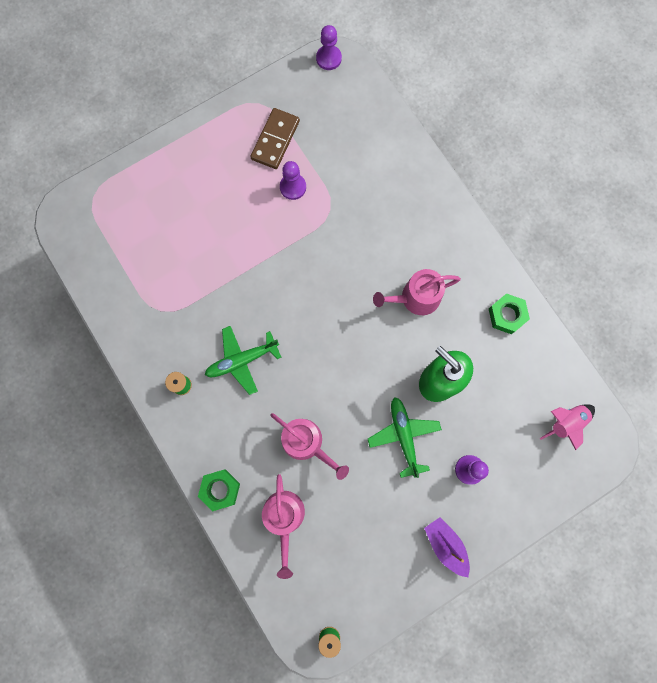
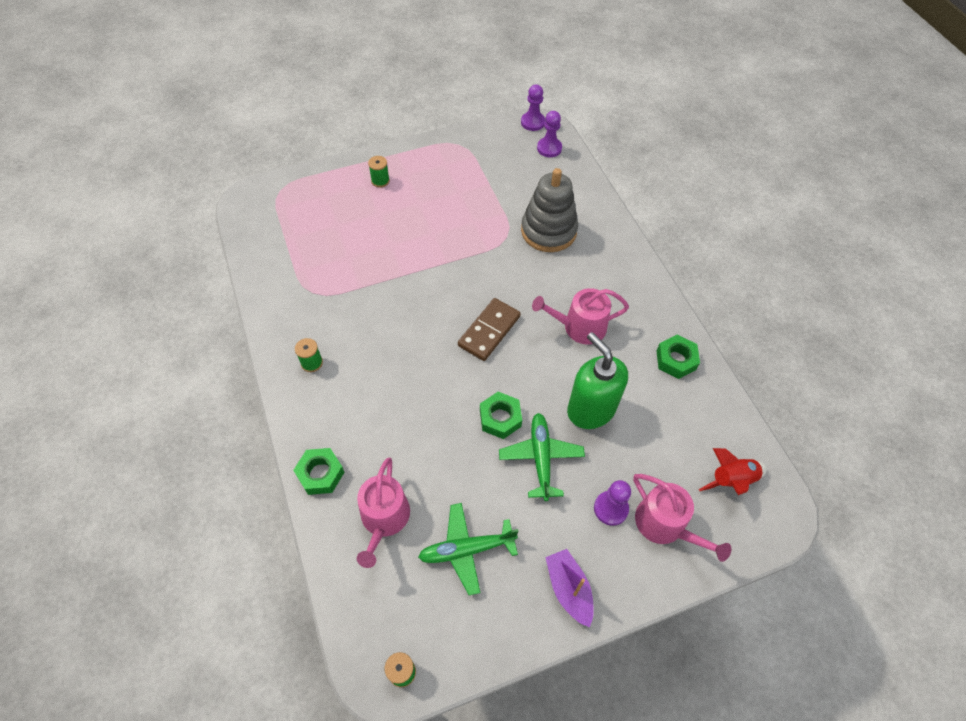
camera: 10 degrees right, 20 degrees down
green plane [205,326,281,395] -> green plane moved to [418,503,518,596]
brown domino [250,108,300,169] -> brown domino moved to [458,298,521,361]
pink watering can [271,413,349,480] -> pink watering can moved to [633,474,731,562]
purple pawn [280,161,306,200] -> purple pawn moved to [537,111,562,157]
pink rocket [540,404,595,450] -> red rocket [699,448,767,495]
none -> green spool [368,156,390,188]
none -> green nut [480,392,522,439]
none -> grey stacking toy [521,168,578,252]

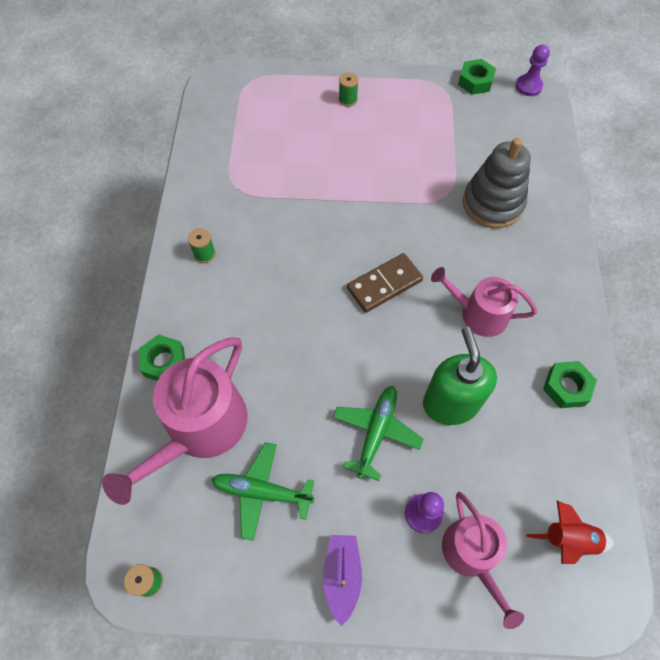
camera: 25 degrees right, 5 degrees up
pink watering can [357,458,410,568] -> pink watering can [102,337,247,505], size x1.60
green nut [480,392,522,439] -> green nut moved to [458,59,496,95]
purple pawn [537,111,562,157] -> none

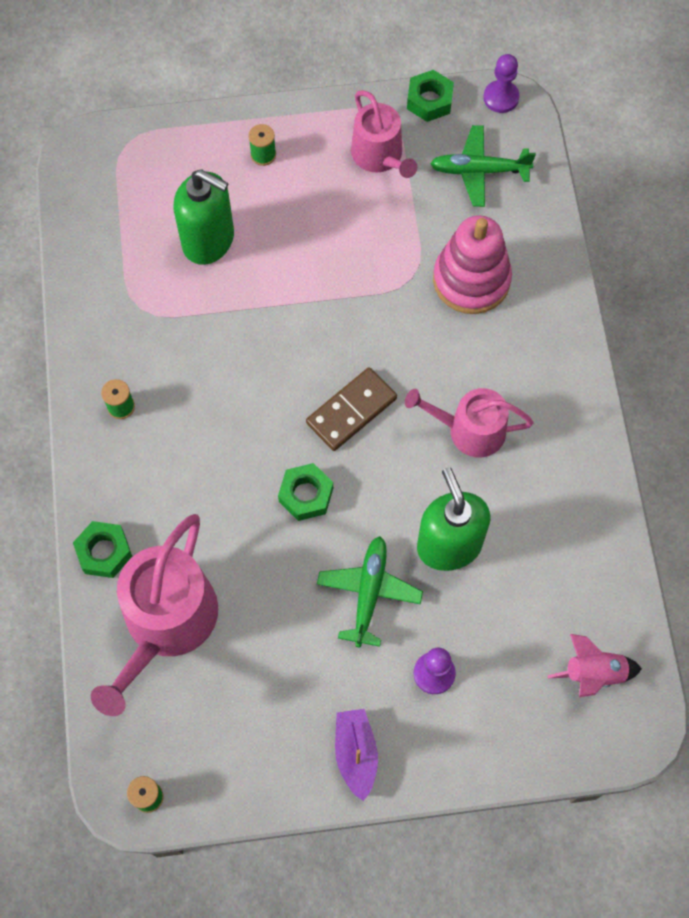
camera: 10 degrees left, 5 degrees up
green plane [211,442,315,541] -> green plane moved to [430,125,536,207]
pink watering can [442,492,524,629] -> pink watering can moved to [351,90,417,178]
grey stacking toy [463,138,531,228] -> pink stacking toy [433,215,512,314]
red rocket [526,501,614,564] -> pink rocket [547,634,642,697]
green nut [543,361,597,408] -> green nut moved to [278,463,333,521]
none -> green soap dispenser [173,169,234,265]

